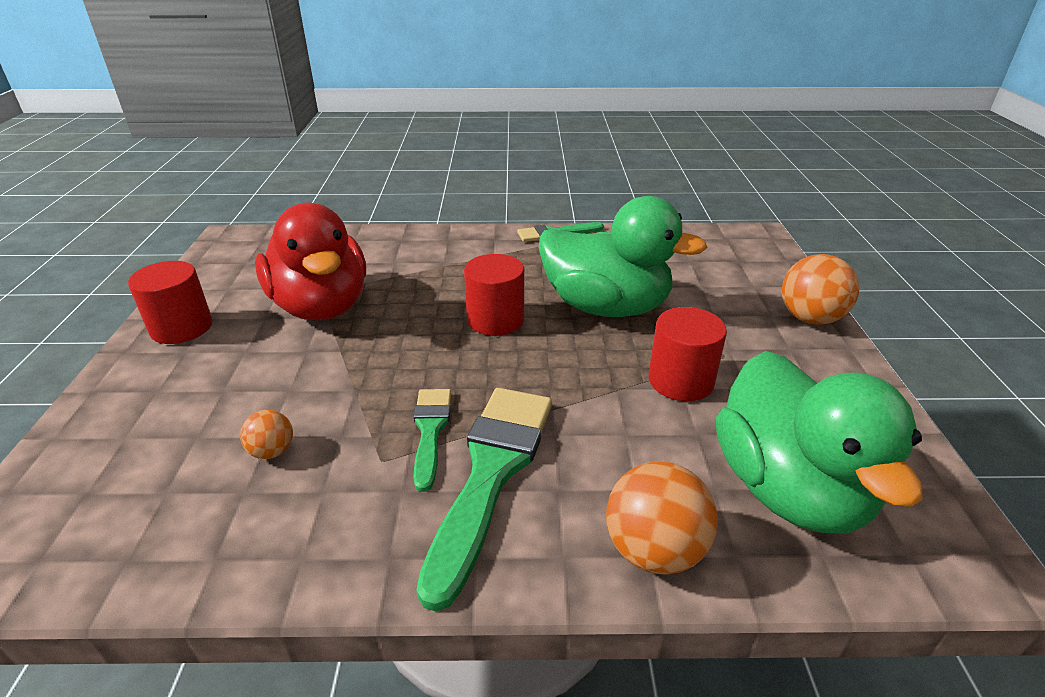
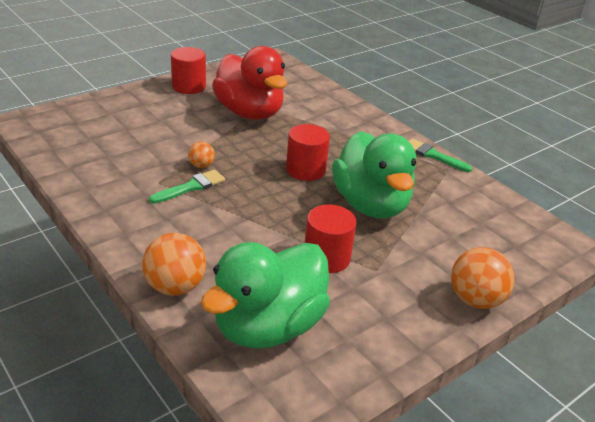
camera: 50 degrees right, 0 degrees up
orange ball [240,410,293,459] -> orange ball moved to [188,141,215,168]
red duck [255,203,366,320] -> red duck turned 60 degrees counterclockwise [212,46,287,120]
green brush [416,388,552,612] -> none

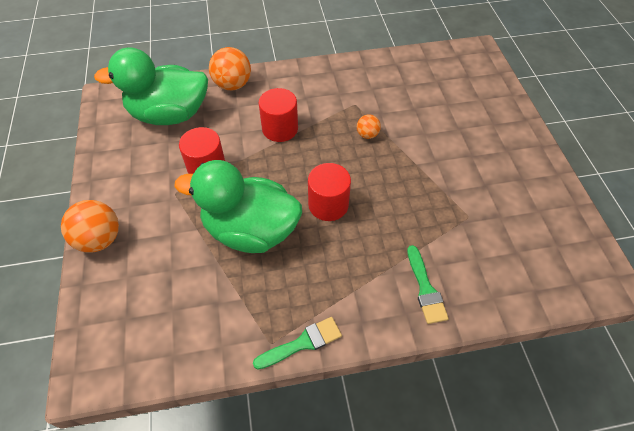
camera: 120 degrees right, 20 degrees up
green brush [149,170,225,204] -> green brush moved to [407,245,449,324]
red cylinder [171,47,206,94] -> red cylinder moved to [259,88,298,142]
green duck [201,242,330,349] -> green duck turned 75 degrees counterclockwise [94,47,208,125]
red duck [212,46,287,120] -> none

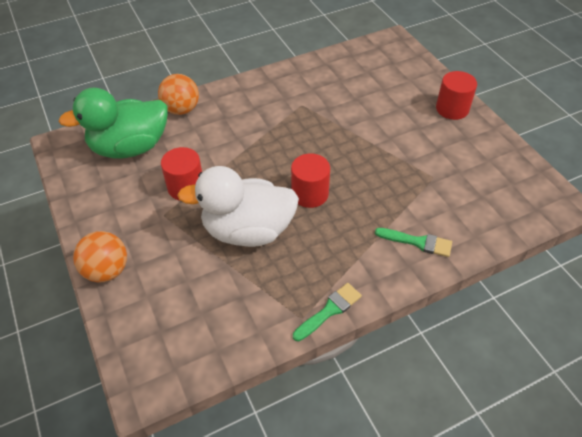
camera: 15 degrees left, 5 degrees down
green duck [175,160,302,253] -> white duck [177,166,299,247]
red cylinder [259,88,298,142] -> red cylinder moved to [436,71,477,120]
orange ball [357,114,381,139] -> none
green brush [407,245,449,324] -> green brush turned 45 degrees counterclockwise [375,228,452,257]

